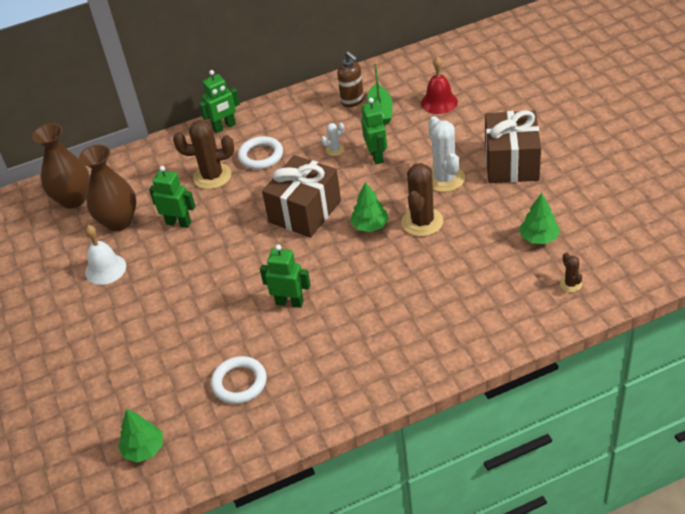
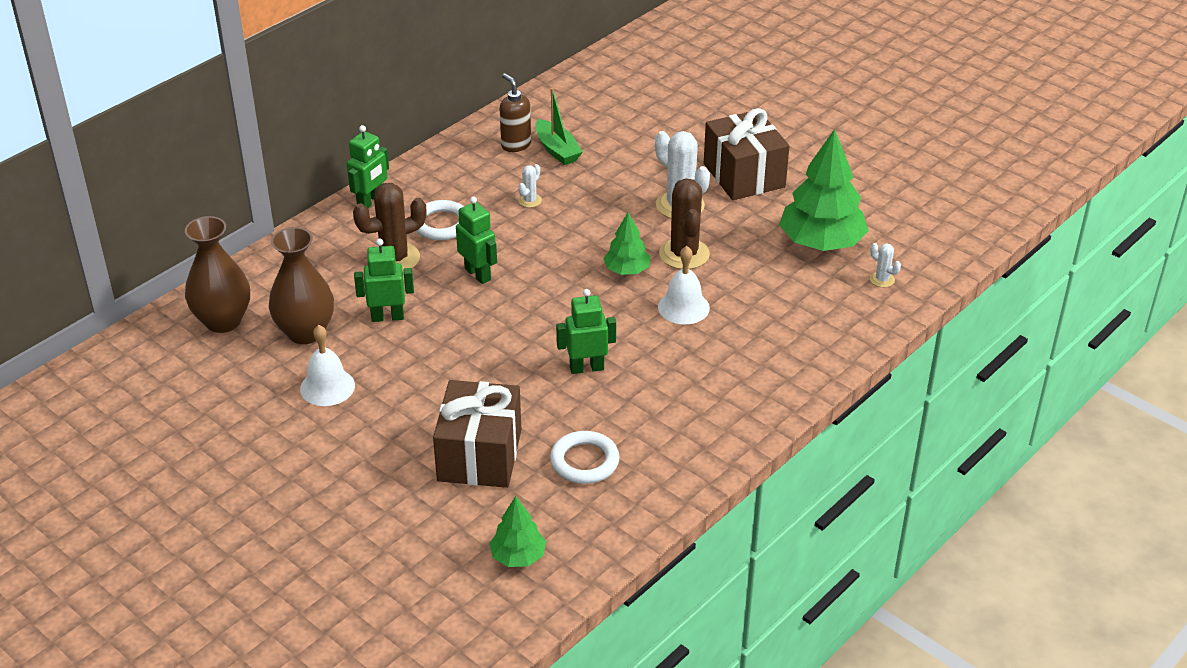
camera: 30 degrees left, 5 degrees down
brown gift [262,155,341,238] -> brown gift moved to [433,380,521,488]
brown soap dispenser [337,51,364,107] -> brown soap dispenser turned 150 degrees counterclockwise [500,73,531,152]
green robot [361,98,387,164] -> green robot moved to [456,196,497,284]
red bell [421,56,458,114] -> none
green tree [520,193,560,244] -> green tree [779,129,869,251], size x1.90
brown cactus [560,252,582,292] -> white cactus [870,243,901,287]
none -> white bell [658,246,710,324]

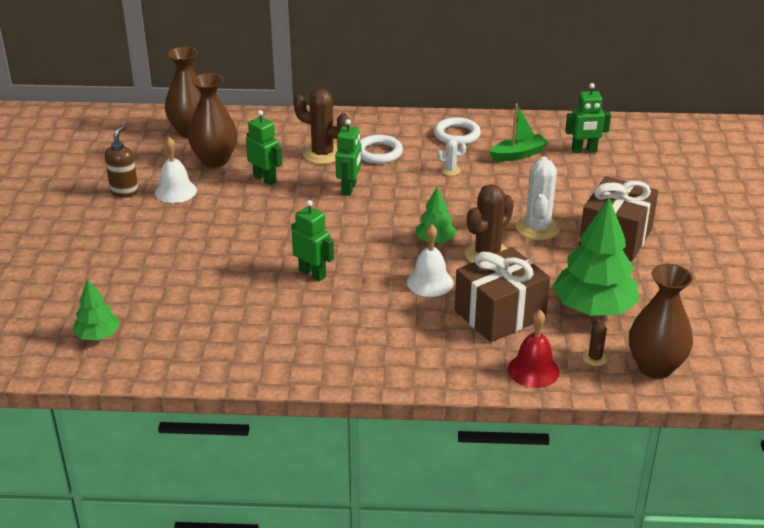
camera: 50 degrees right, 5 degrees down
green robot [347,125,389,208] -> green robot moved to [565,83,611,153]
brown gift [433,380,521,488] -> brown gift moved to [454,247,550,342]
brown soap dispenser [500,73,531,152] -> brown soap dispenser moved to [105,125,138,197]
green boat [535,88,583,165] -> green boat turned 135 degrees counterclockwise [490,103,549,162]
white ring [550,431,620,484] -> white ring moved to [434,117,481,145]
white cactus [870,243,901,287] -> brown cactus [583,319,608,366]
none -> red bell [508,310,560,388]
none -> brown vase [629,264,693,379]

